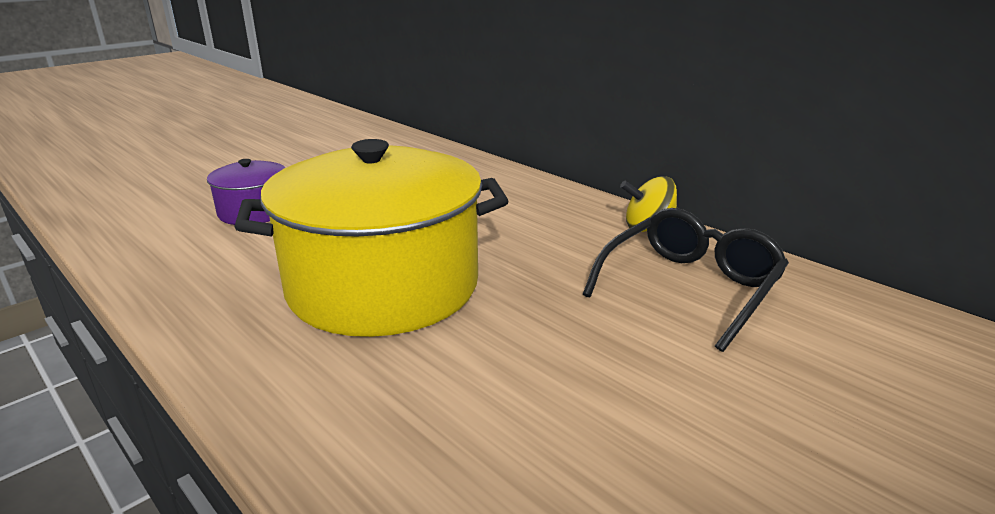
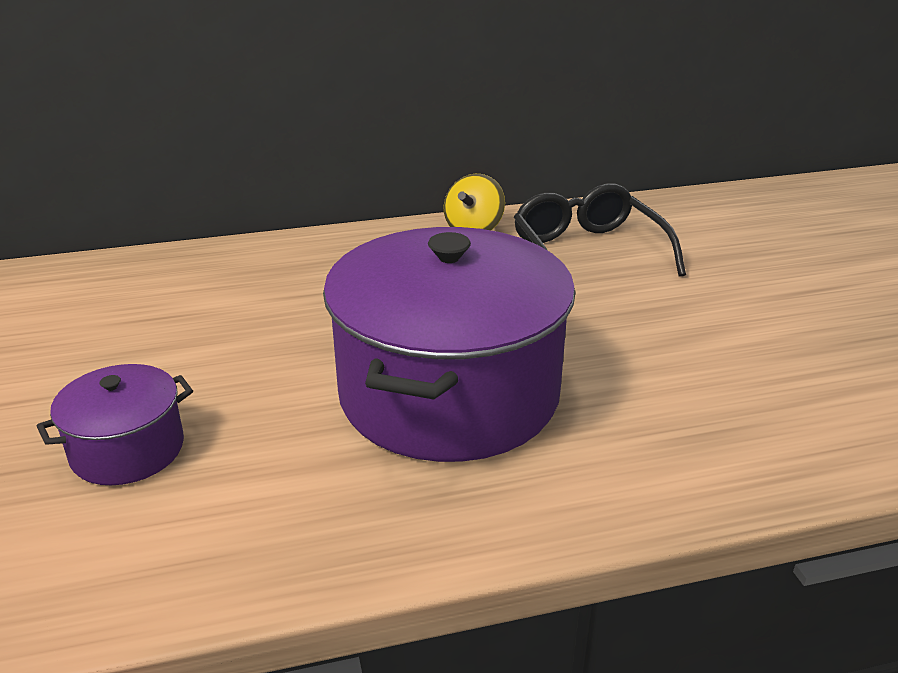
camera: 60 degrees left, 5 degrees up
yellow pot [234,139,509,337] -> purple pot [323,227,576,462]

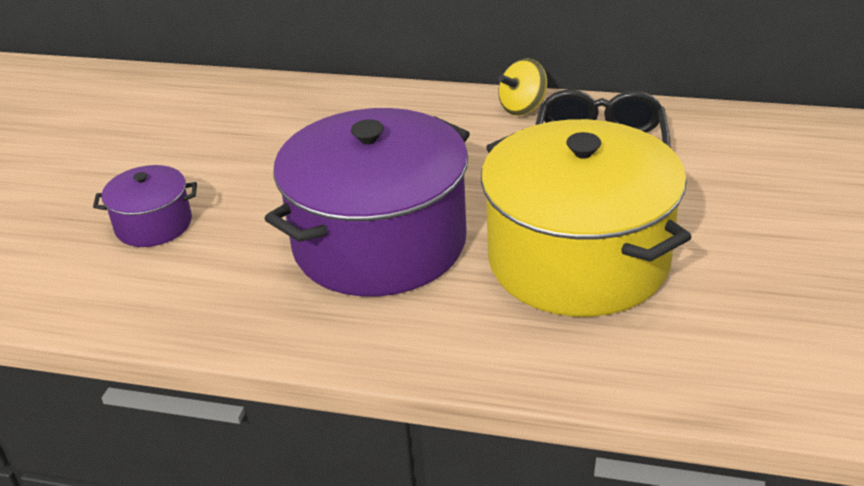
camera: 30 degrees right, 5 degrees up
none -> yellow pot [481,119,691,317]

